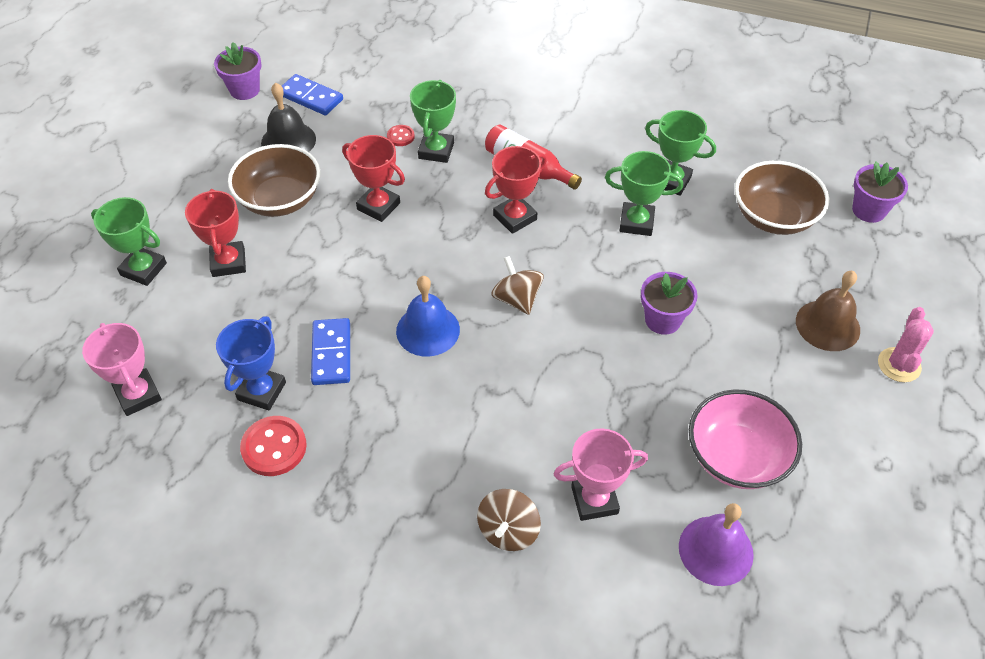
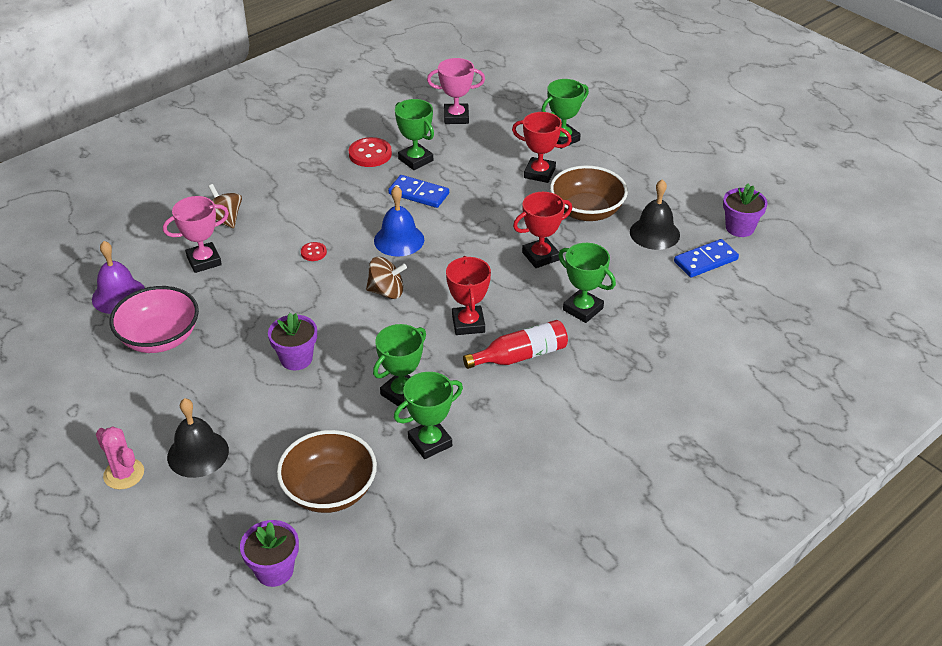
camera: 120 degrees right, 10 degrees down
blue trophy [216,316,286,410] -> green trophy [395,99,434,170]
red button [387,125,415,146] -> red button moved to [301,242,327,261]
pink trophy [554,429,648,521] -> pink trophy turned 45 degrees clockwise [163,196,229,273]
brown bell [796,271,860,351] -> black bell [167,398,229,478]

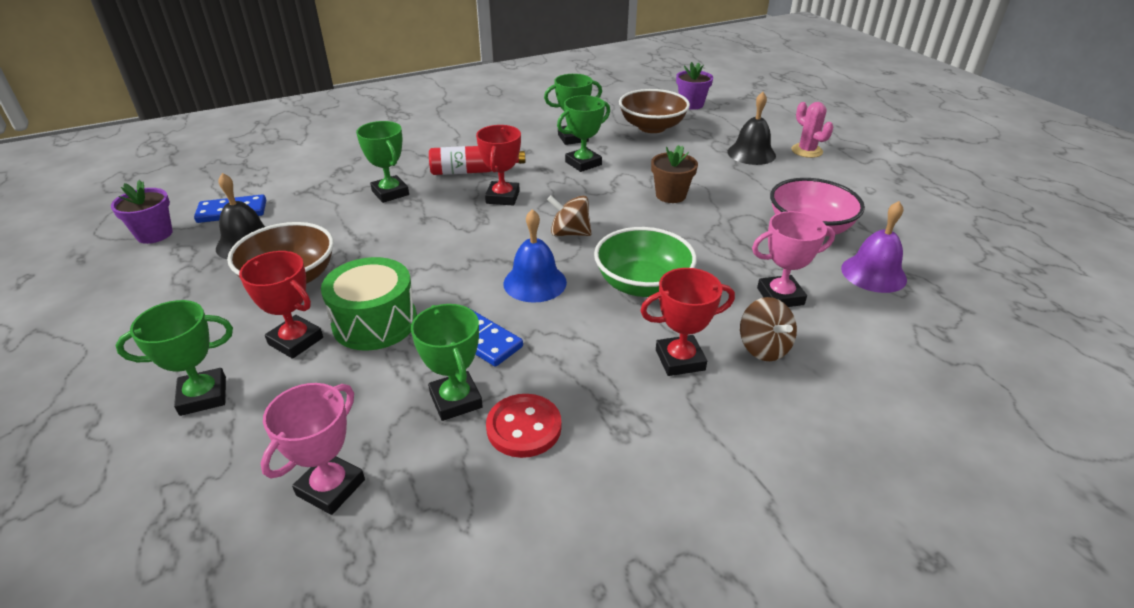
camera: 165 degrees left, 5 degrees down
purple flower pot [268,313,317,370] -> brown flower pot [651,145,698,203]
red button [301,242,327,261] -> green bowl [594,227,697,297]
pink trophy [427,58,485,124] -> pink trophy turned 75 degrees counterclockwise [261,383,365,515]
red trophy [513,192,572,268] -> red trophy moved to [640,268,735,376]
none -> green drum [321,257,417,351]

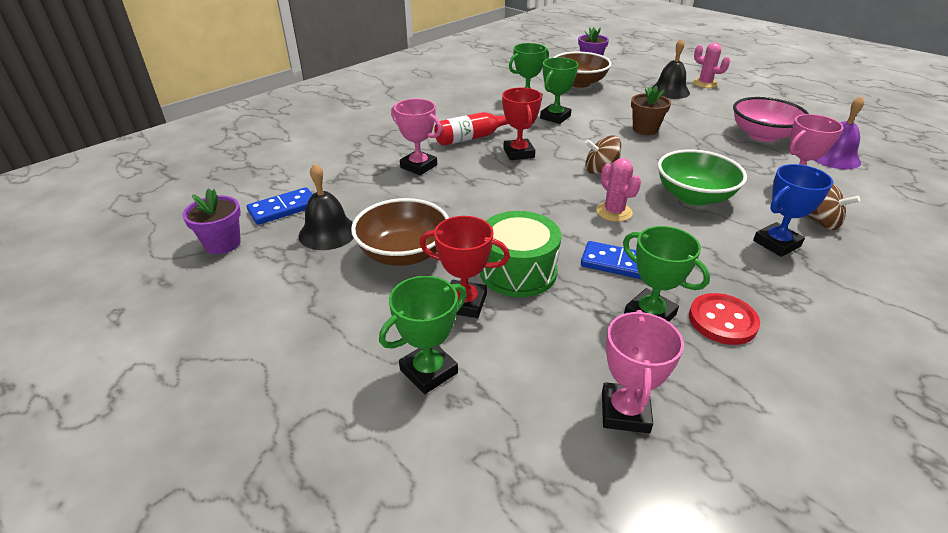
camera: 20 degrees left, 0 degrees up
green trophy [356,121,409,203] -> pink trophy [391,99,442,175]
blue bell [503,209,567,303] -> pink cactus [596,158,641,222]
red trophy [640,268,735,376] -> blue trophy [753,164,833,257]

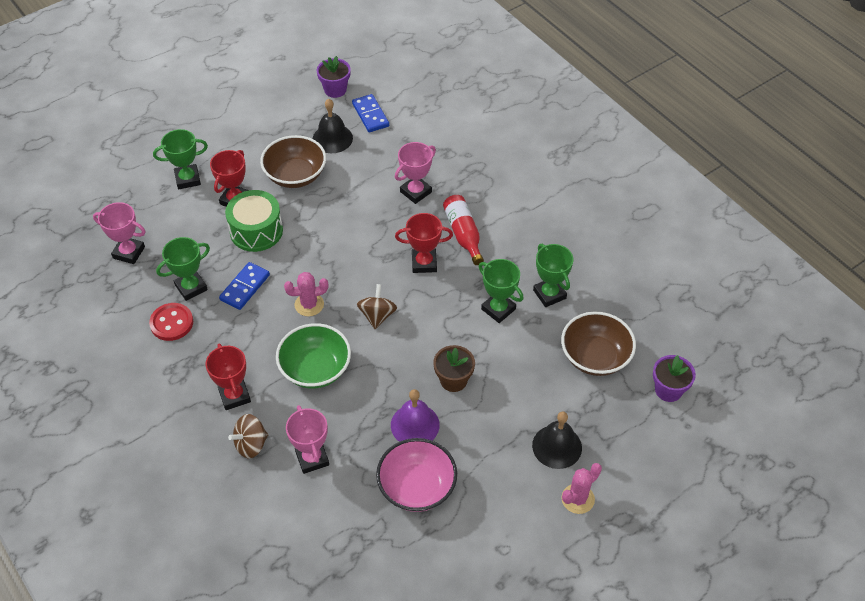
camera: 100 degrees right, 15 degrees up
green trophy [379,276,467,394] -> green trophy turned 75 degrees counterclockwise [153,129,208,189]
blue trophy [753,164,833,257] -> red trophy [205,344,251,410]
purple bell [814,96,864,169] -> purple bell moved to [391,389,440,442]

